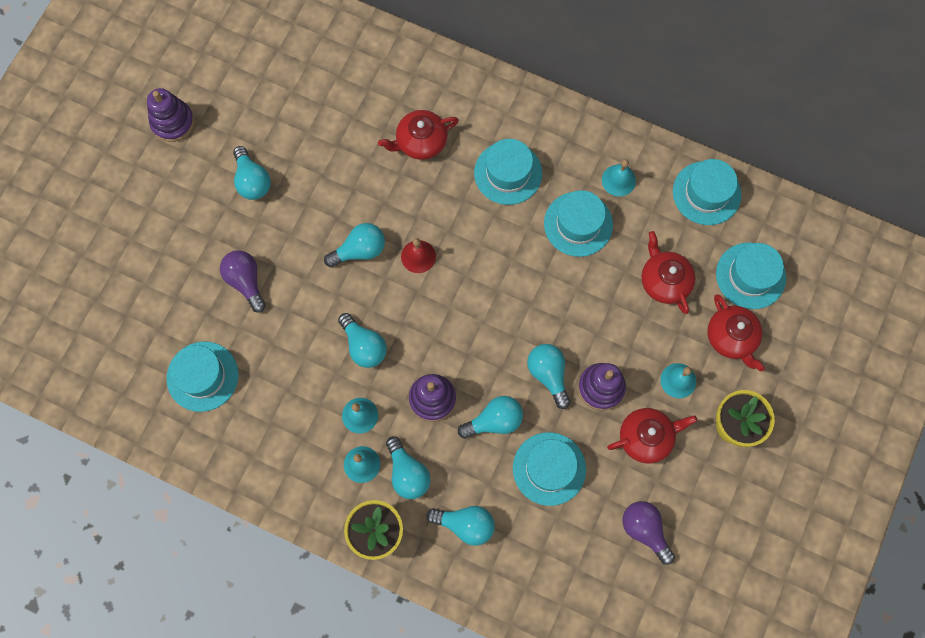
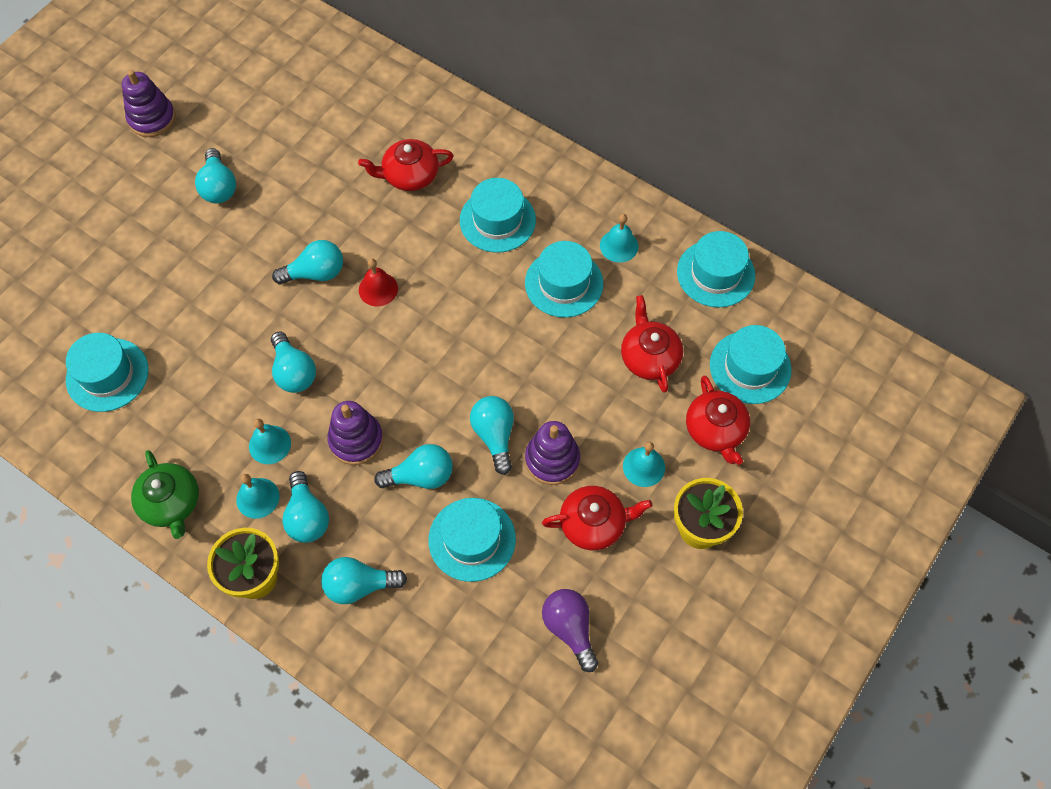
camera: 10 degrees right, 10 degrees down
purple light bulb [220,250,266,313] -> none
turquoise light bulb [426,506,495,546] -> turquoise light bulb turned 150 degrees clockwise [321,557,407,604]
none -> green teapot [131,450,199,539]

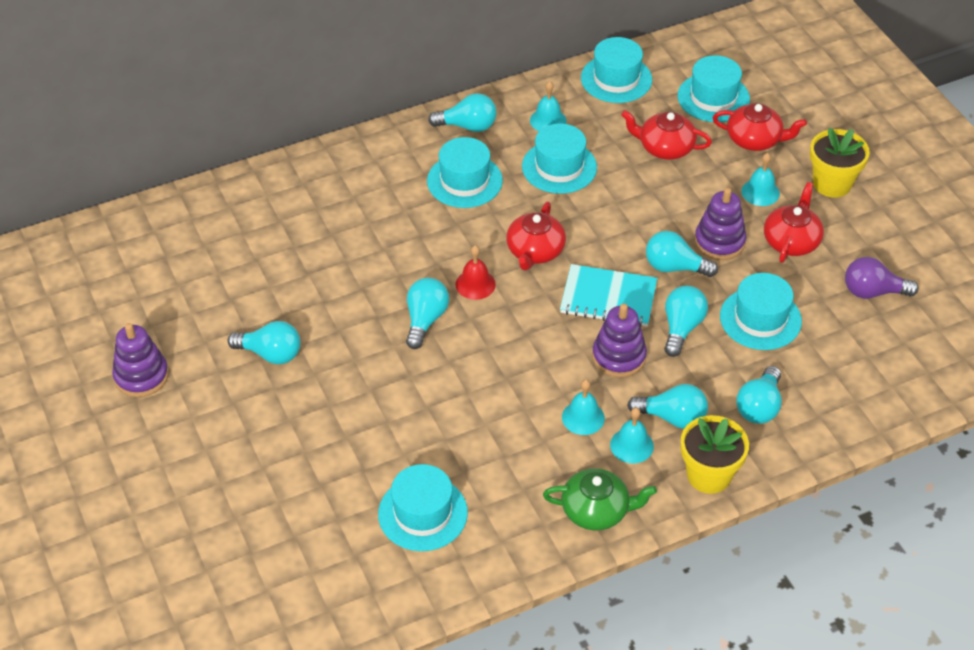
camera: 60 degrees left, 15 degrees down
turquoise light bulb [271,332,316,393] -> turquoise light bulb moved to [428,93,497,132]
red teapot [358,139,453,191] -> red teapot moved to [506,202,566,271]
none -> turquoise notebook [560,264,657,327]

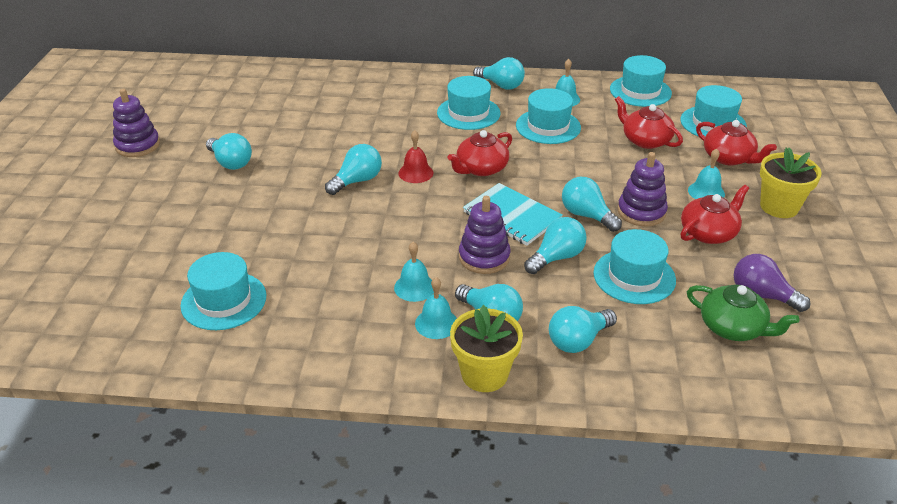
camera: 30 degrees right, 10 degrees down
green teapot [543,468,657,531] -> green teapot moved to [687,285,799,341]

